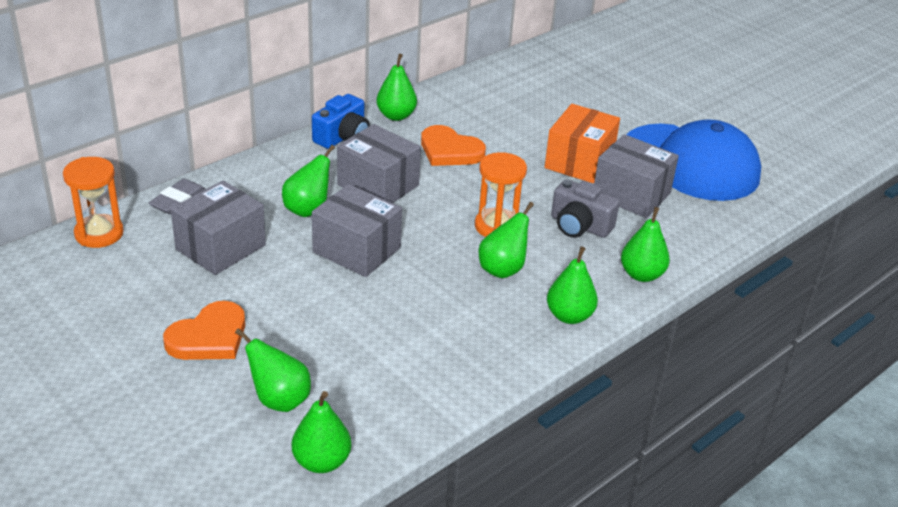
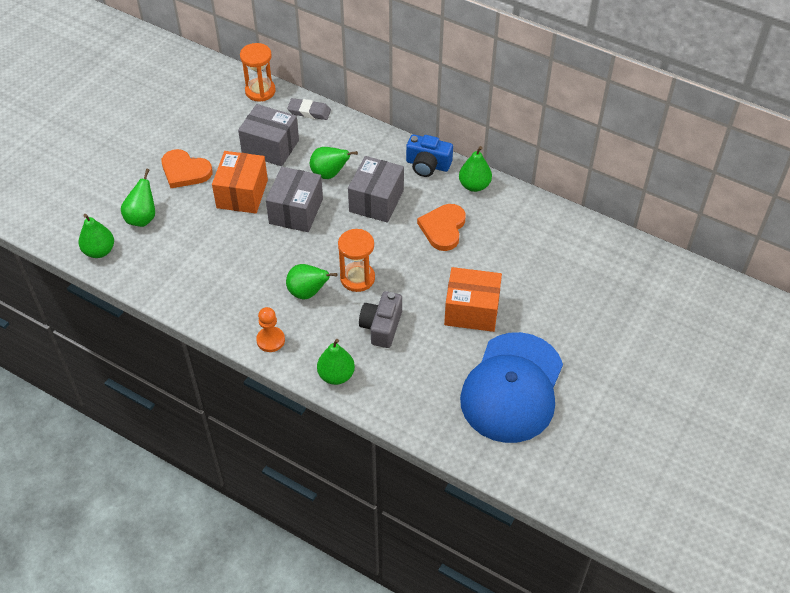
camera: 75 degrees right, 15 degrees up
green pear [547,246,598,324] -> orange pawn [256,307,285,352]
grey box [594,134,679,218] -> none
none -> orange box [212,151,268,214]

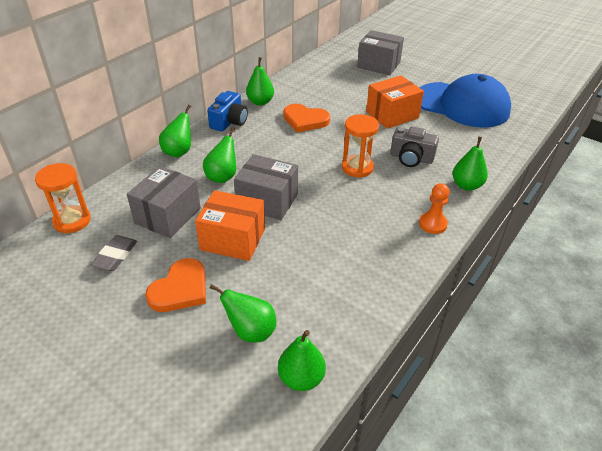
camera: 85 degrees left, 10 degrees down
green pear [286,264,338,300] -> green pear moved to [159,105,191,157]
grey eraser [287,98,331,120] -> grey eraser moved to [91,235,137,271]
grey box [348,156,404,223] -> grey box moved to [357,30,404,75]
orange box [444,267,502,332] -> orange box turned 45 degrees clockwise [366,75,424,129]

